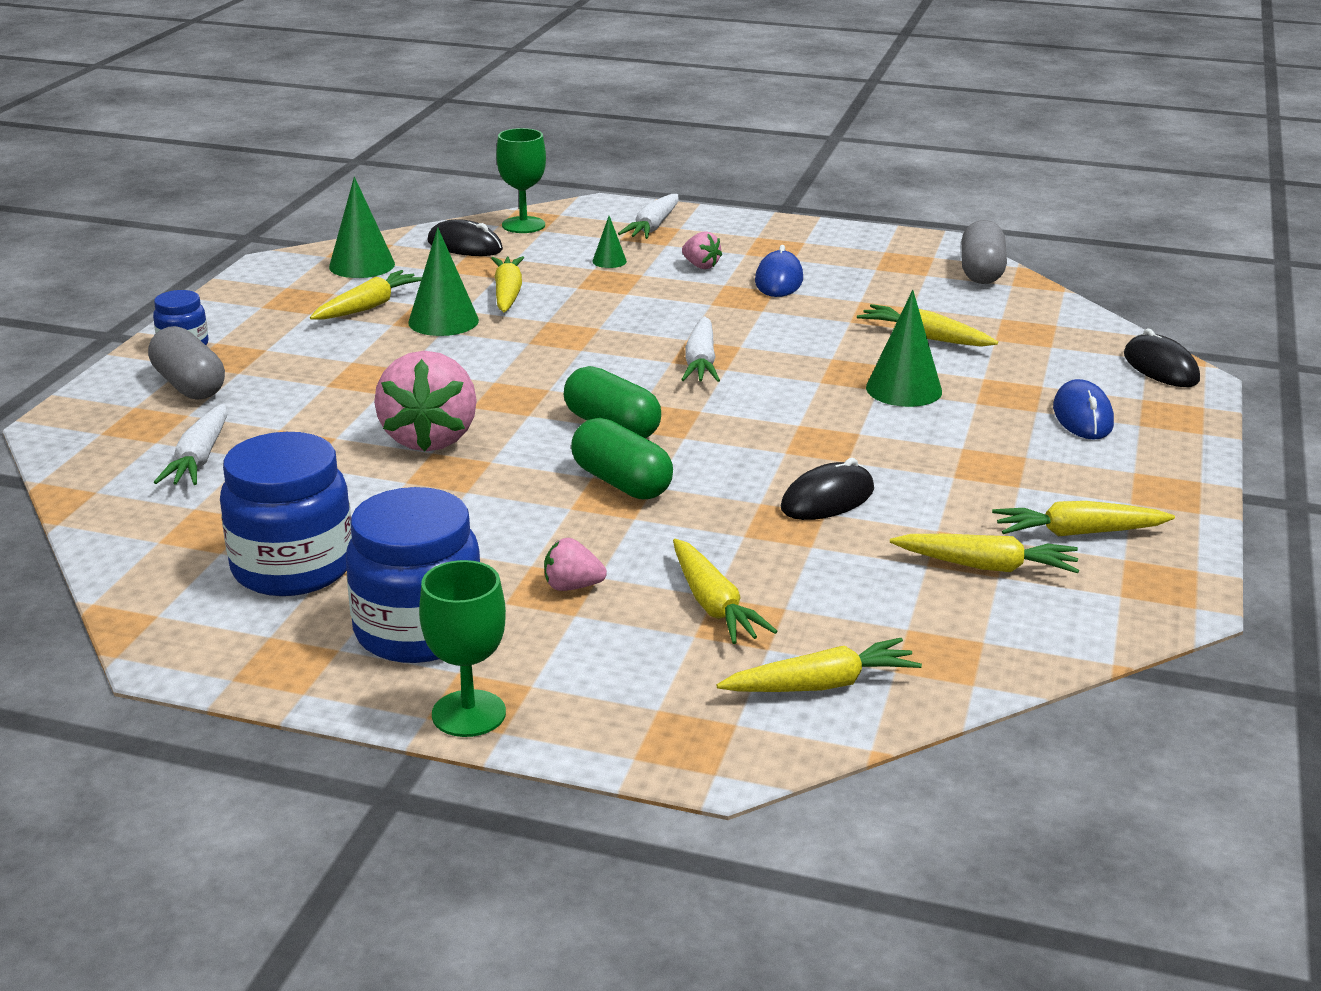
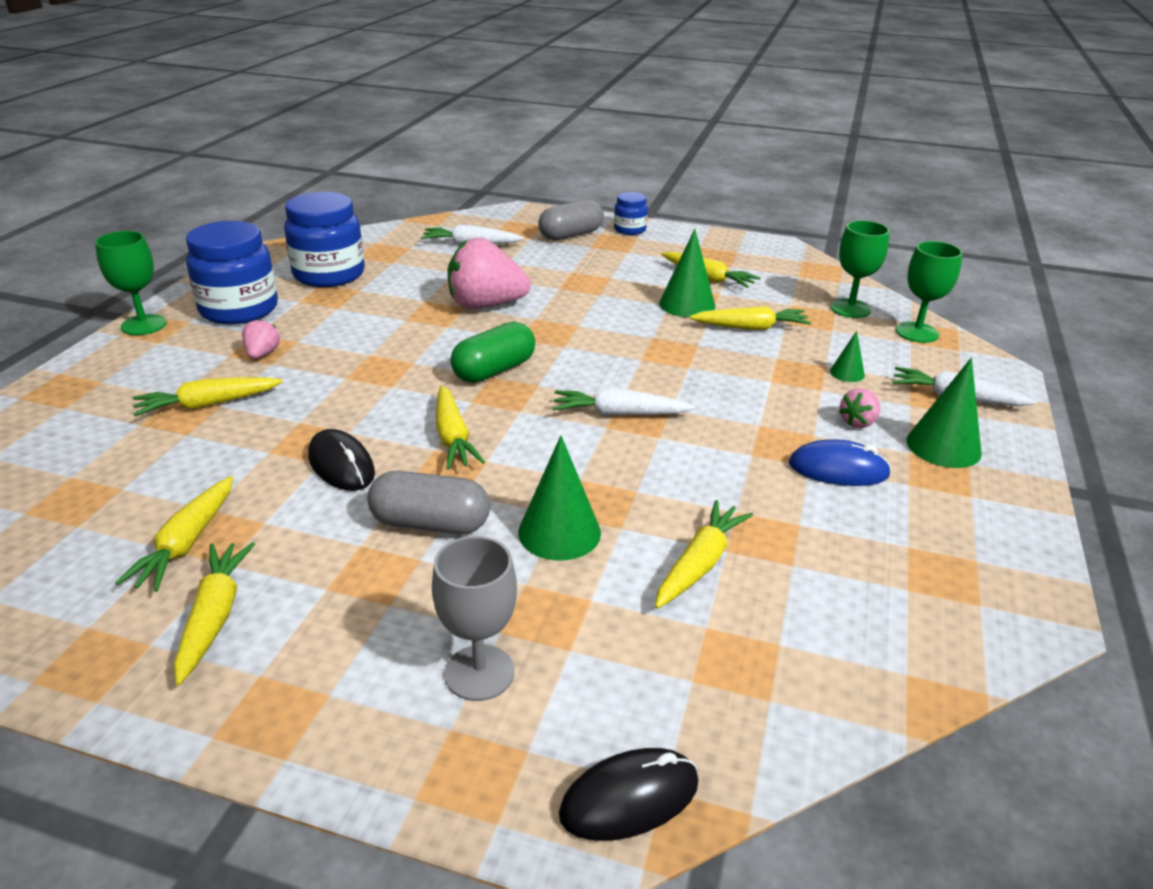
camera: 90 degrees right, 5 degrees up
green cone [329,177,395,278] -> green cone moved to [907,358,982,468]
black mouse [428,219,503,256] -> green goblet [830,220,890,318]
green capsule [571,418,673,500] -> none
yellow carrot [716,638,922,692] -> yellow carrot moved to [436,385,485,469]
grey capsule [961,220,1007,284] -> grey capsule moved to [367,471,490,534]
blue mouse [1053,379,1114,440] -> grey goblet [432,536,517,701]

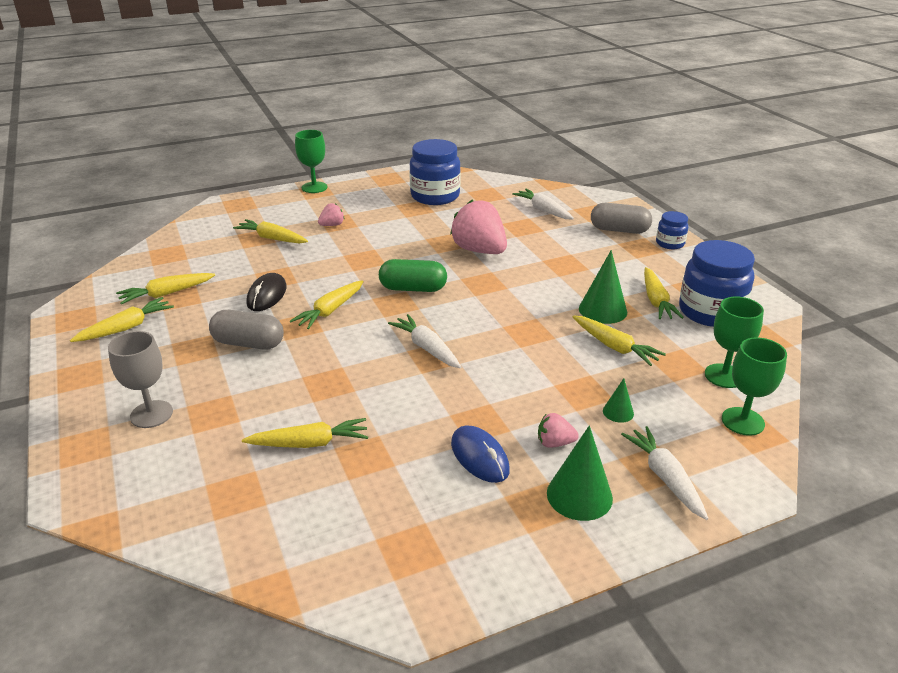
camera: 50 degrees right, 0 degrees up
blue jar [186,221,278,324] -> blue jar moved to [679,240,755,327]
grey capsule [367,471,490,534] -> grey capsule turned 45 degrees counterclockwise [209,310,284,350]
green cone [518,436,601,561] -> none
black mouse [559,748,698,841] -> none

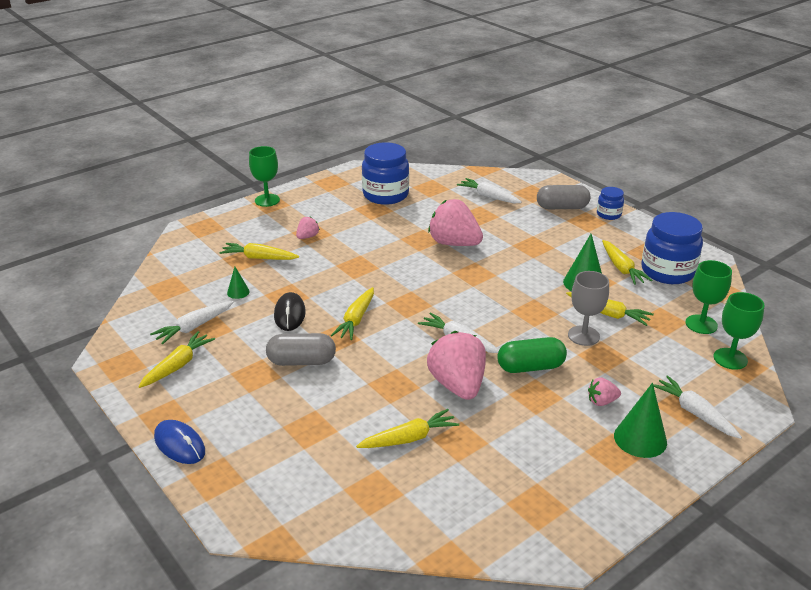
camera: 15 degrees left, 0 degrees up
grey goblet [108,331,173,428] -> grey goblet moved to [568,271,609,346]
yellow carrot [116,273,215,305] -> white carrot [150,301,234,345]
green capsule [379,259,447,292] -> green capsule moved to [497,337,567,373]
blue mouse [451,426,510,483] -> blue mouse moved to [154,420,205,464]
green cone [603,378,634,423] -> green cone moved to [227,267,250,299]
none -> pink strawberry [427,331,486,400]

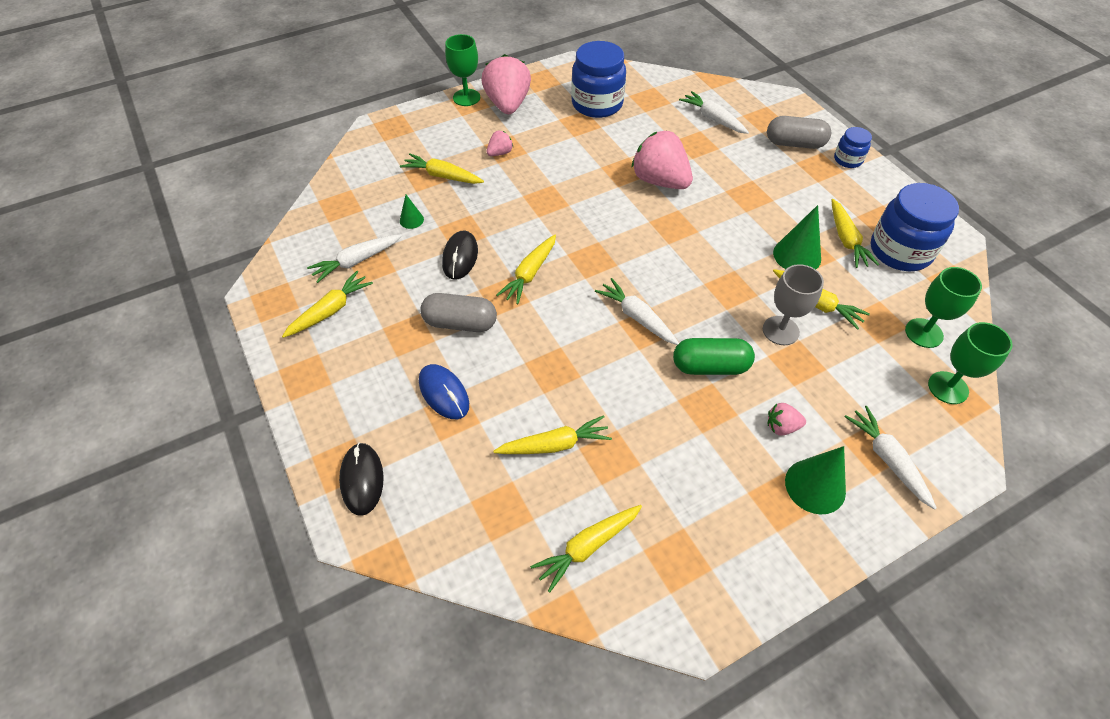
camera: 10 degrees right, 20 degrees up
blue mouse [154,420,205,464] -> blue mouse moved to [419,364,469,419]
pink strawberry [427,331,486,400] -> pink strawberry moved to [481,54,531,114]
none -> black mouse [339,443,384,516]
none -> yellow carrot [530,505,642,593]

